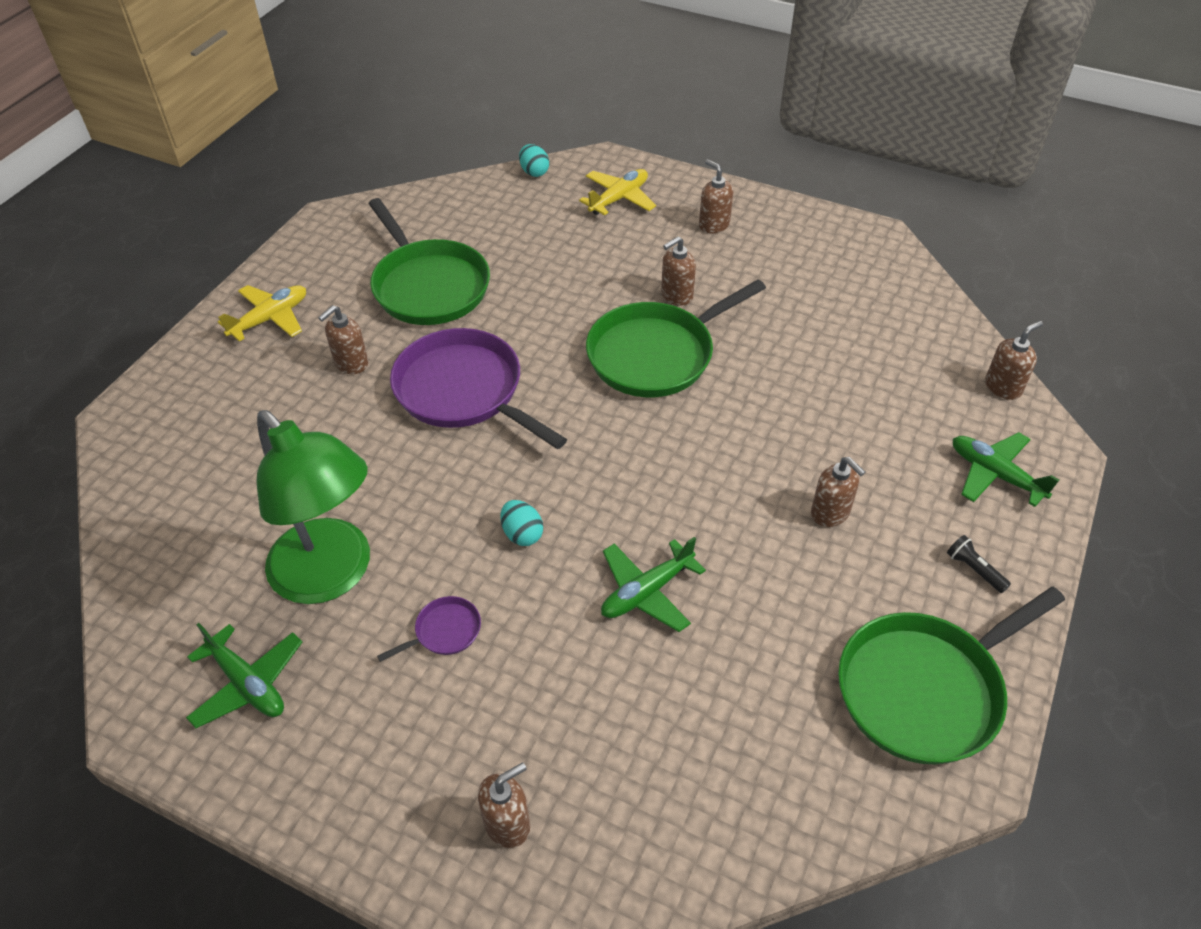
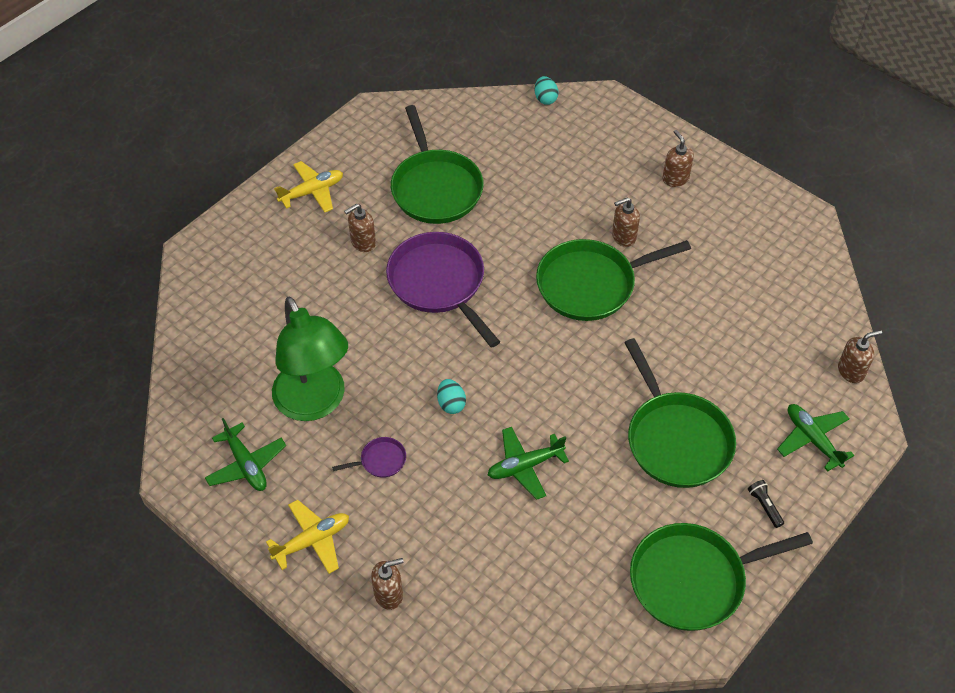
camera: 15 degrees right, 5 degrees up
yellow plane [579,169,656,215] -> yellow plane moved to [266,500,349,574]
brown soap dispenser [811,457,865,527] -> green pan [624,338,736,488]

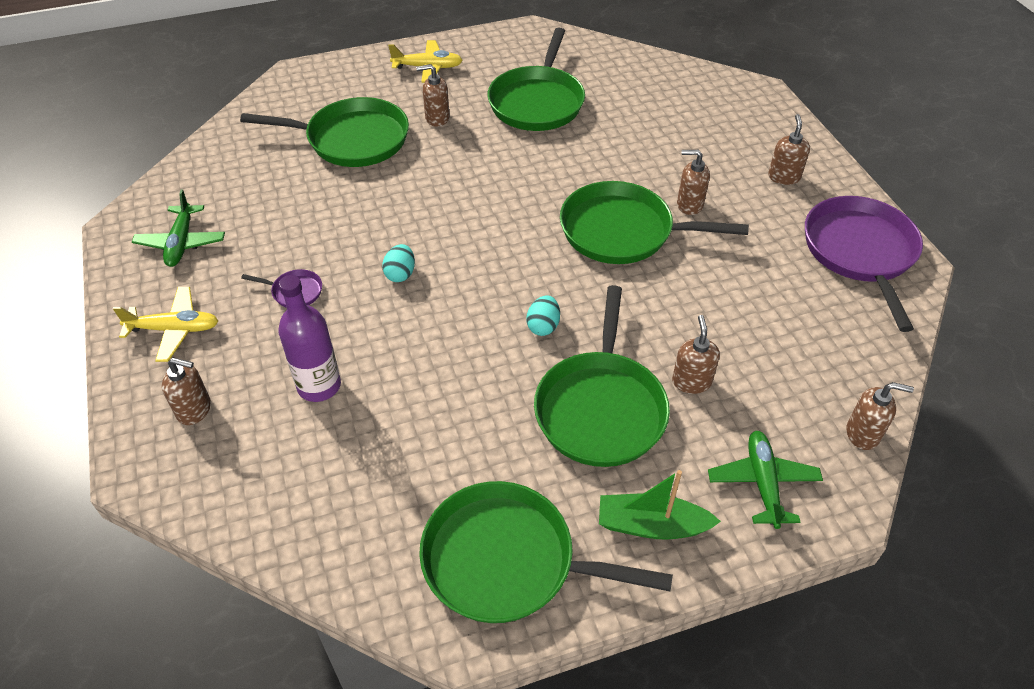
camera: 30 degrees right, 5 degrees down
green lamp [272,297,348,421] -> none
purple pan [386,232,500,348] -> purple pan moved to [805,196,923,332]
green plane [488,427,569,500] -> none
turquoise egg [535,76,558,105] -> turquoise egg moved to [526,295,560,336]
black flashlight [748,480,784,528] -> green boat [599,470,721,539]
none -> green pan [240,97,409,167]
none -> purple bottle [278,275,341,402]
none -> brown soap dispenser [672,315,720,394]

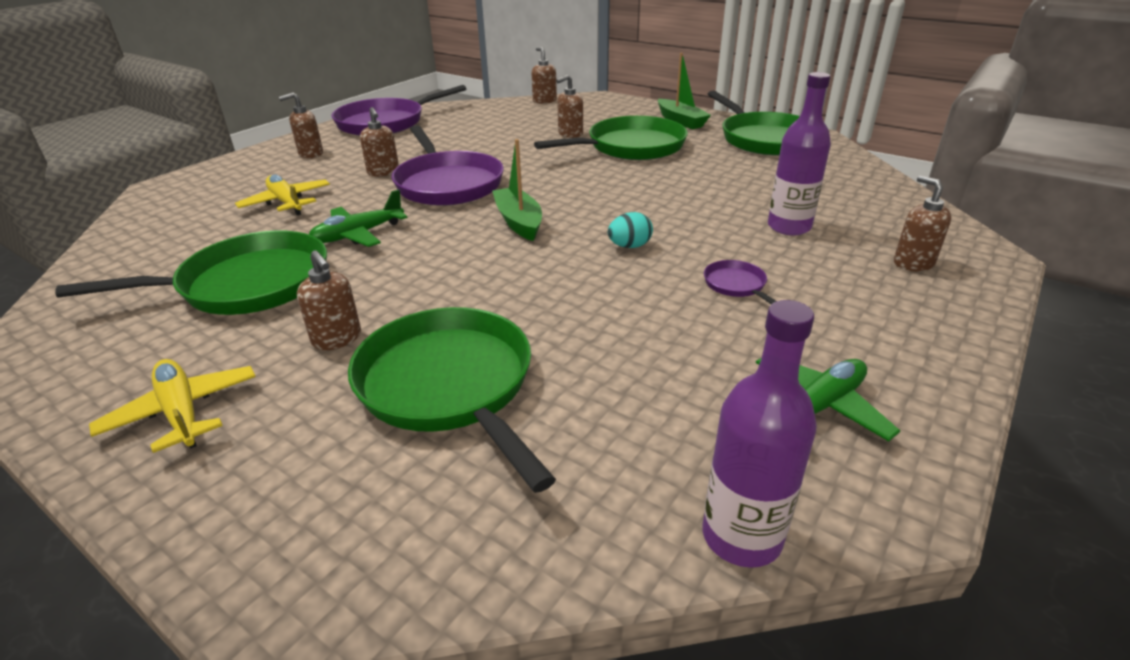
camera: 125 degrees left, 15 degrees down
yellow plane [113,287,218,362] -> yellow plane moved to [235,174,330,215]
turquoise egg [526,295,560,336] -> none
green pan [560,181,749,264] -> purple pan [391,125,504,206]
green plane [708,431,823,529] -> green plane moved to [309,189,408,247]
none -> green boat [492,139,542,241]
none -> purple bottle [703,300,817,568]

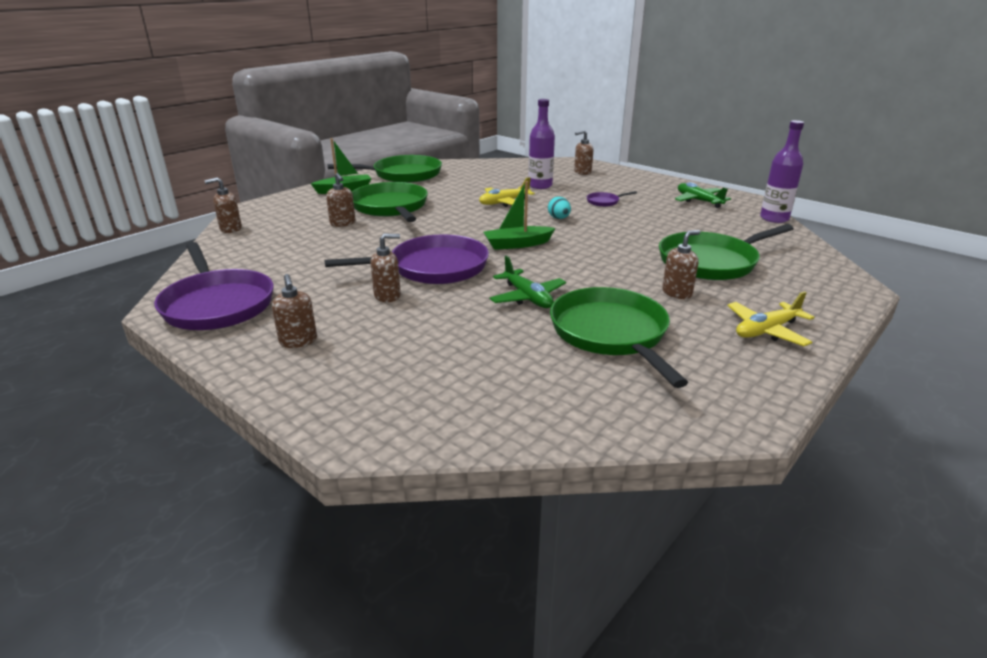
camera: 85 degrees left, 5 degrees down
yellow plane [235,174,330,215] -> yellow plane moved to [479,177,535,207]

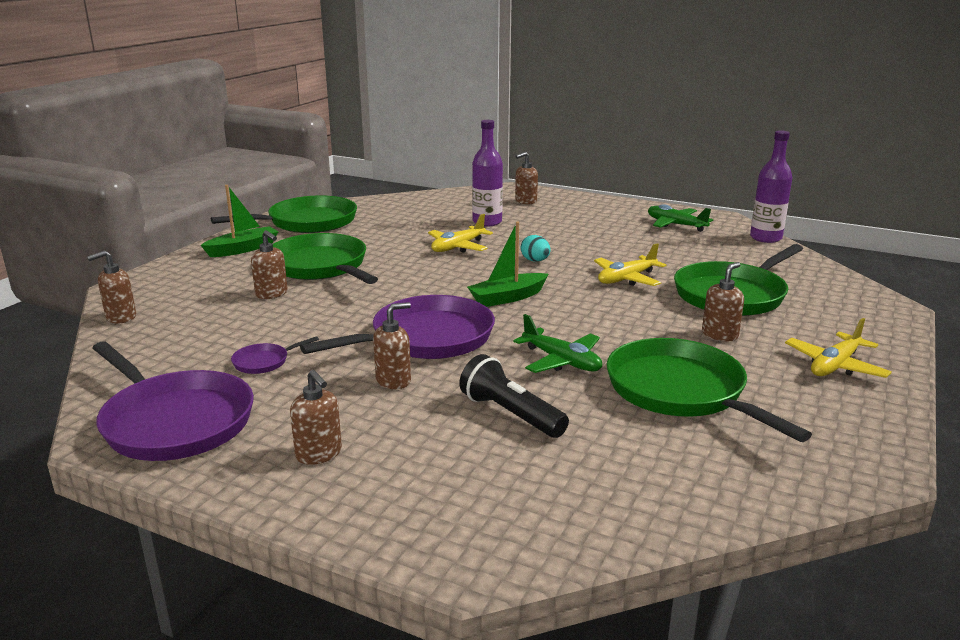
camera: 15 degrees left, 5 degrees down
purple pan [587,191,637,207] -> purple pan moved to [231,336,319,374]
none -> black flashlight [459,354,569,438]
none -> yellow plane [594,243,666,286]

